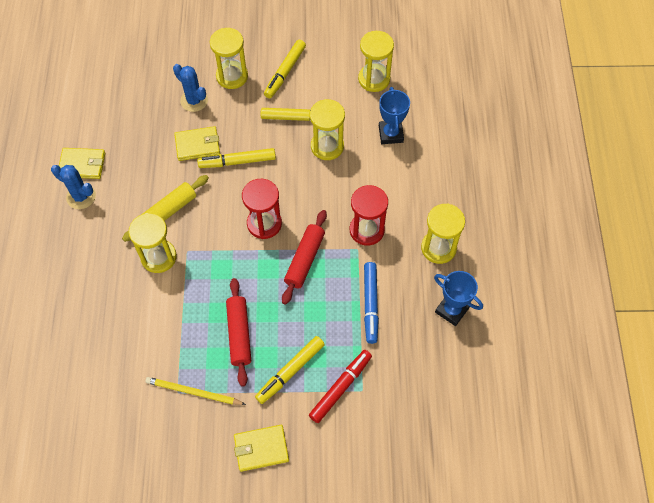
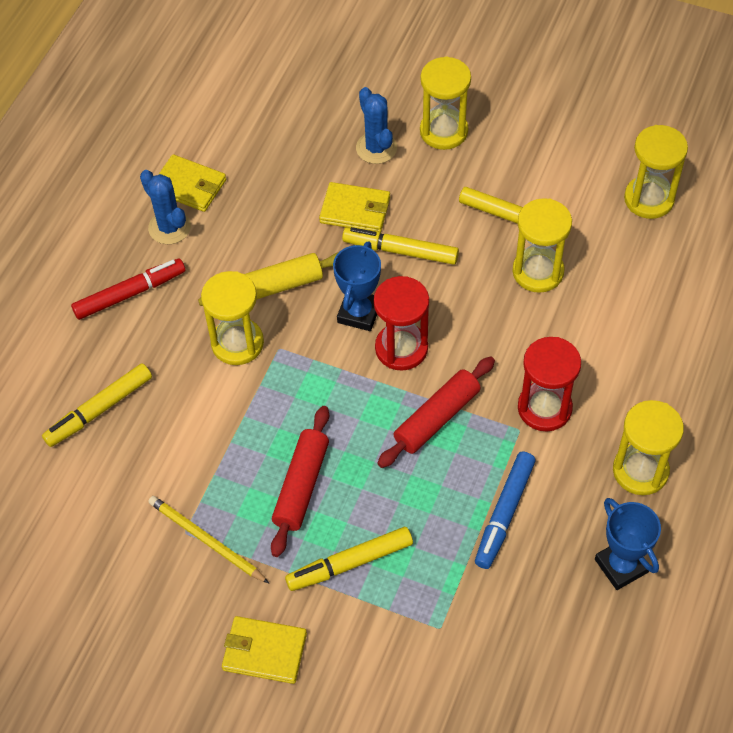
camera: 25 degrees right, 5 degrees down
yellow marker [264,40,306,98] -> yellow marker moved to [42,363,152,447]
red marker [309,350,372,423] -> red marker moved to [71,258,186,320]
blue trophy [379,87,410,144] -> blue trophy moved to [333,241,381,331]

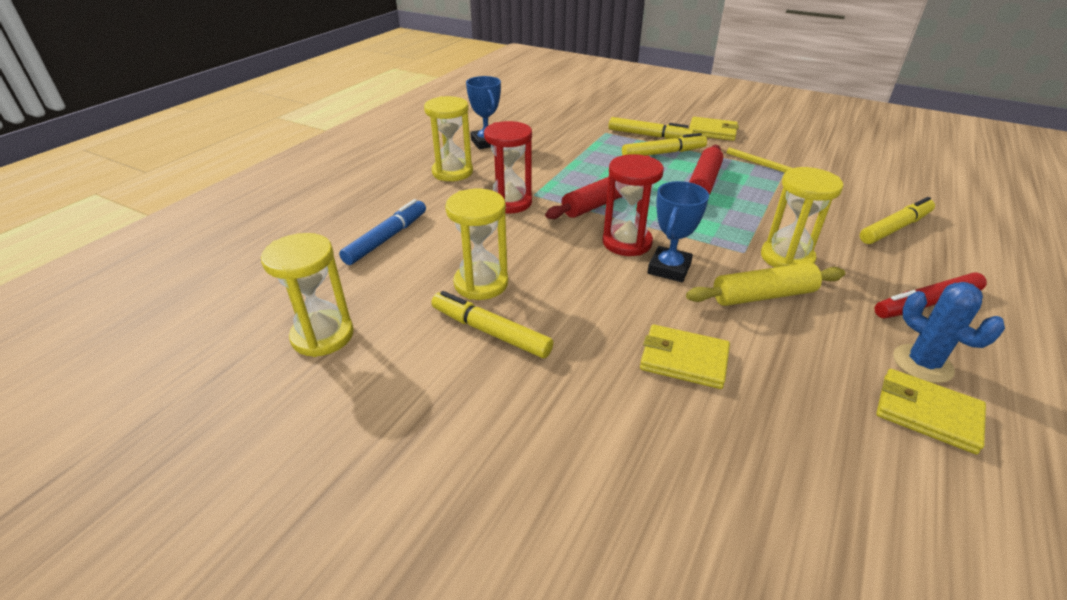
camera: 175 degrees left, 20 degrees down
yellow marker [342,227,459,265] -> yellow marker moved to [609,117,694,139]
blue cactus [356,87,397,164] -> none
yellow hourglass [420,56,471,150] -> none
blue marker [475,452,536,569] -> blue marker moved to [339,199,426,265]

